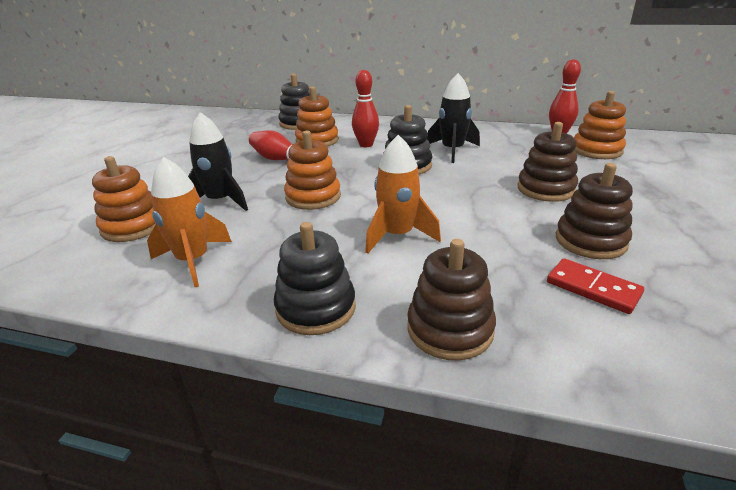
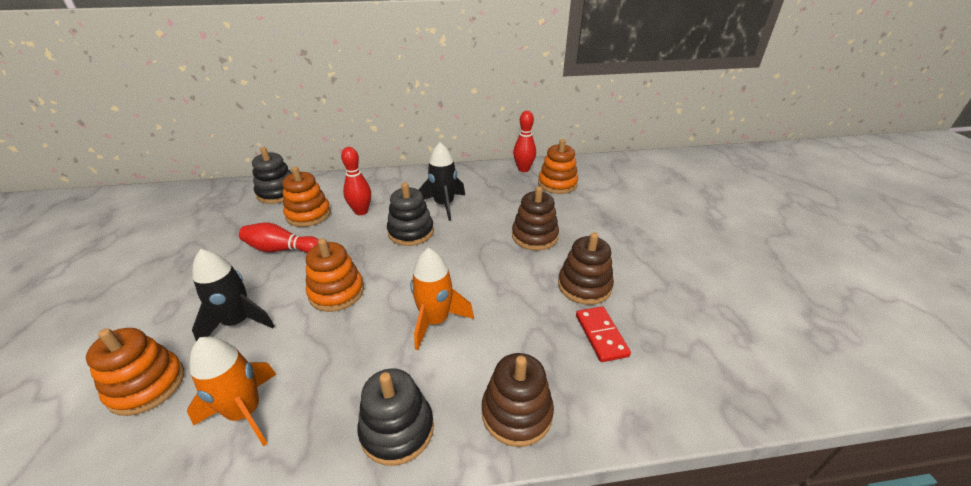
camera: 25 degrees left, 5 degrees up
red domino [547,258,644,314] -> red domino turned 60 degrees clockwise [576,306,631,362]

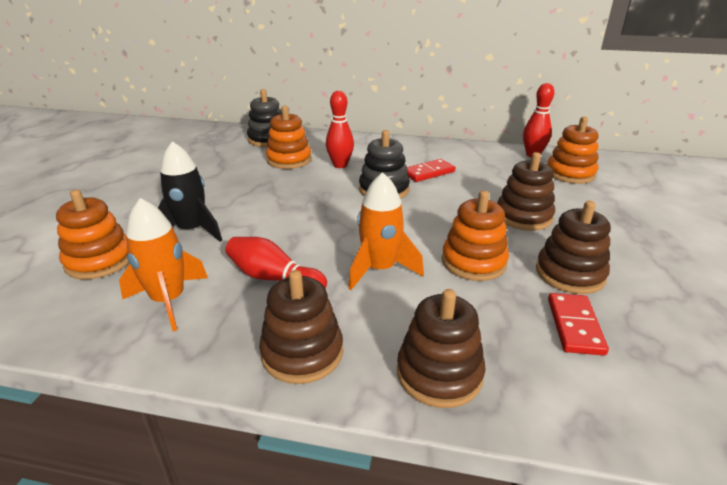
camera: 20 degrees right, 5 degrees down
red bowling pin [239,223,319,253] -> red bowling pin moved to [225,237,327,288]
orange stacking toy [306,238,364,312] -> orange stacking toy moved to [442,191,509,281]
black stacking toy [357,368,434,466] -> brown stacking toy [259,270,343,384]
black rocket [419,142,465,221] -> red domino [407,159,455,182]

